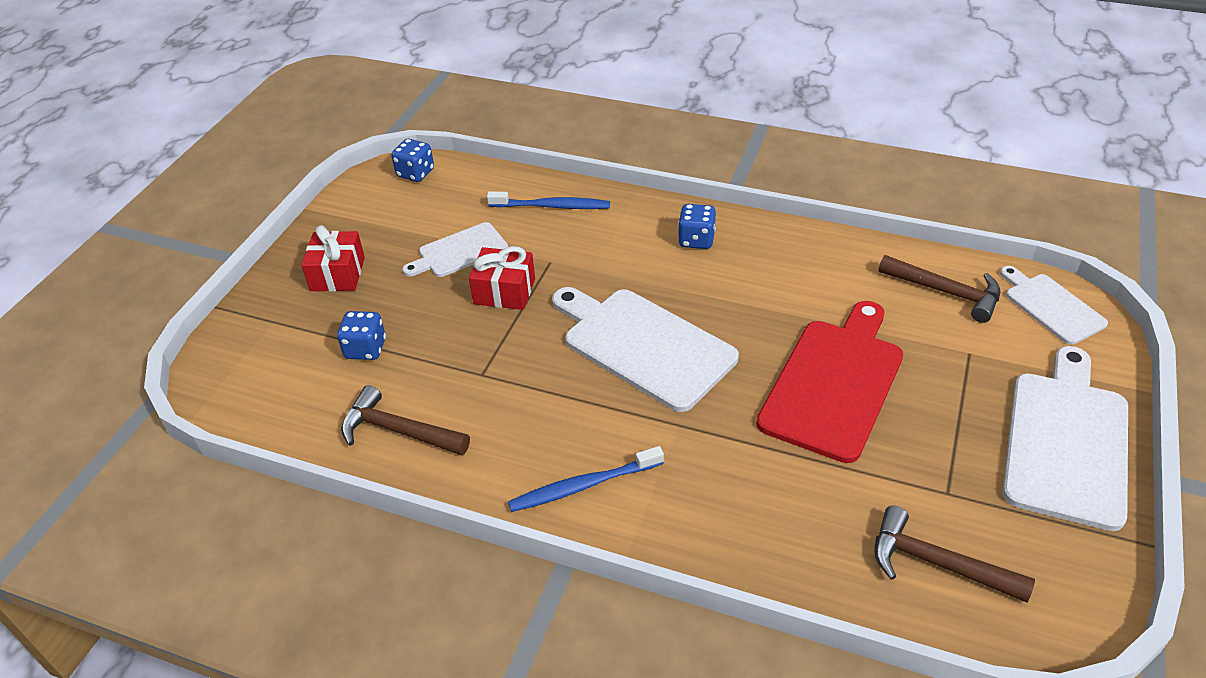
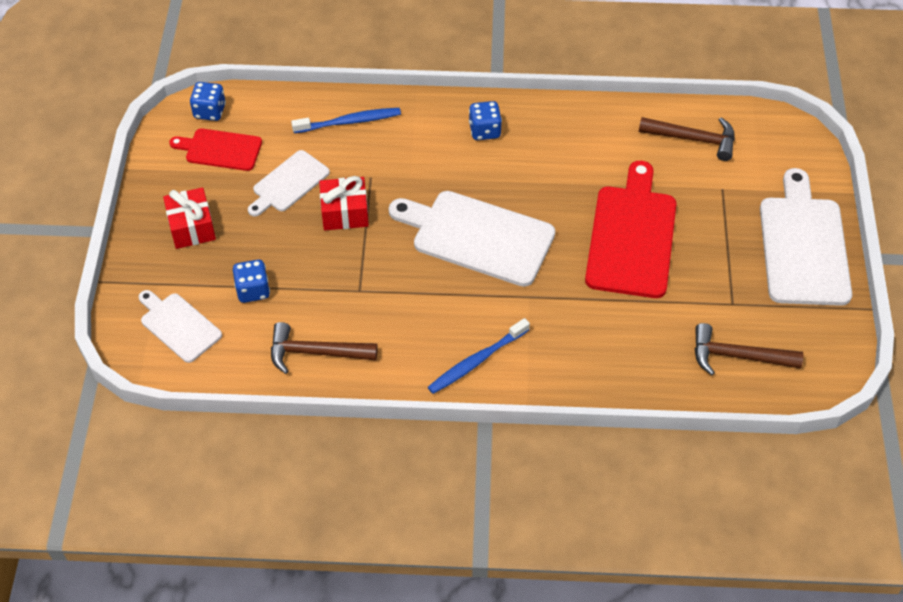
camera: 20 degrees left, 10 degrees up
white cutting board [1000,266,1108,345] -> white cutting board moved to [138,290,222,363]
none -> red cutting board [169,129,262,171]

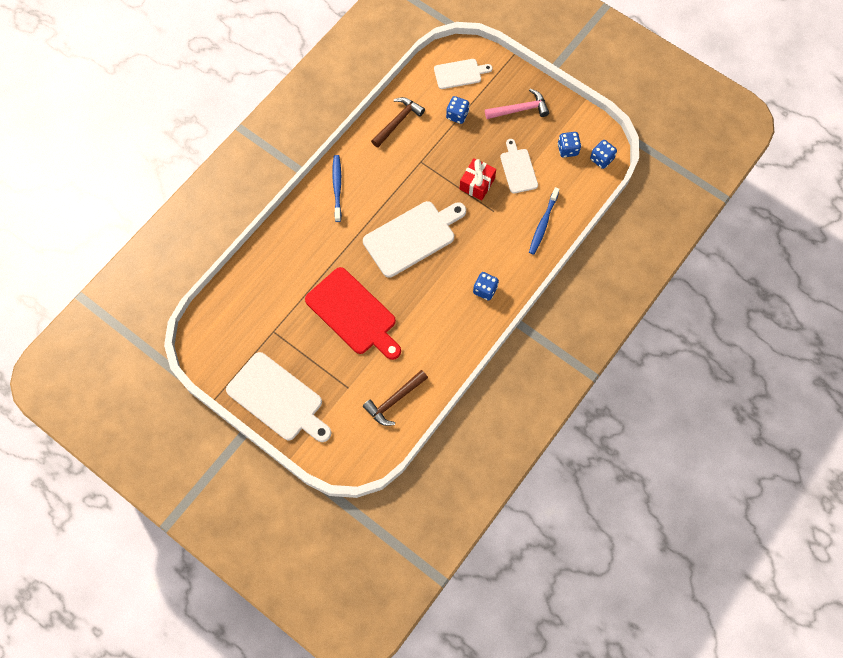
camera: 125 degrees right, 15 degrees up
red gift [163,187,216,249] -> pink hammer [485,89,549,119]
red cutting board [169,129,262,171] -> blue dice [558,132,581,158]
brown hammer [695,323,803,375] -> none

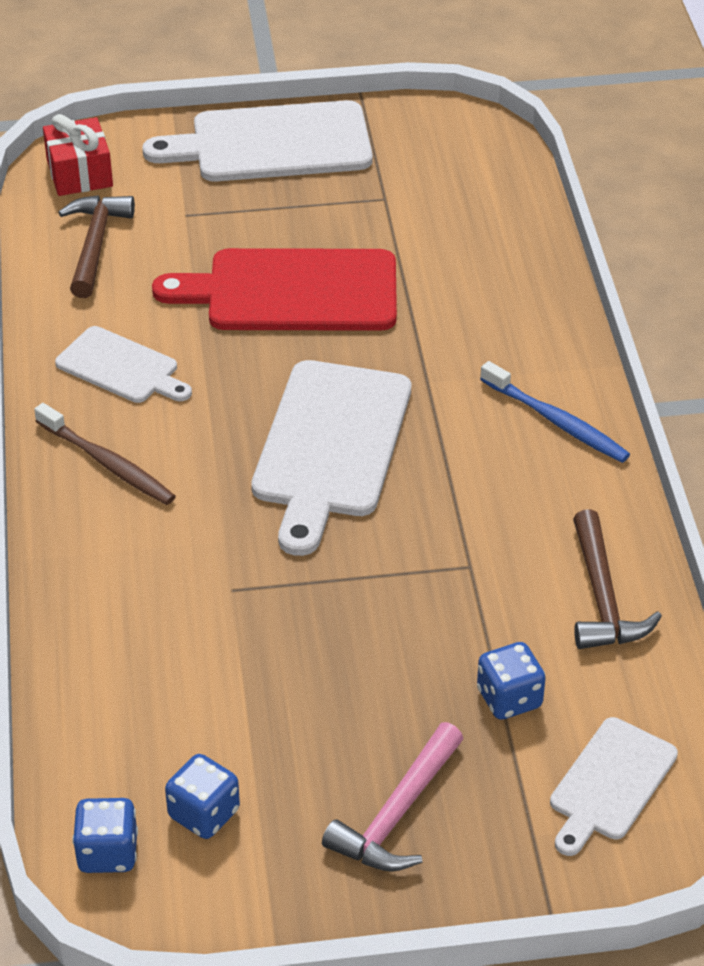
camera: 135 degrees right, 25 degrees down
red gift [460,158,496,200] -> red gift moved to [43,114,113,196]
blue dice [473,272,499,301] -> brown toothbrush [34,403,176,505]
white cutting board [500,139,538,194] -> white cutting board moved to [55,326,192,403]
blue toothbrush [529,187,560,255] -> none

